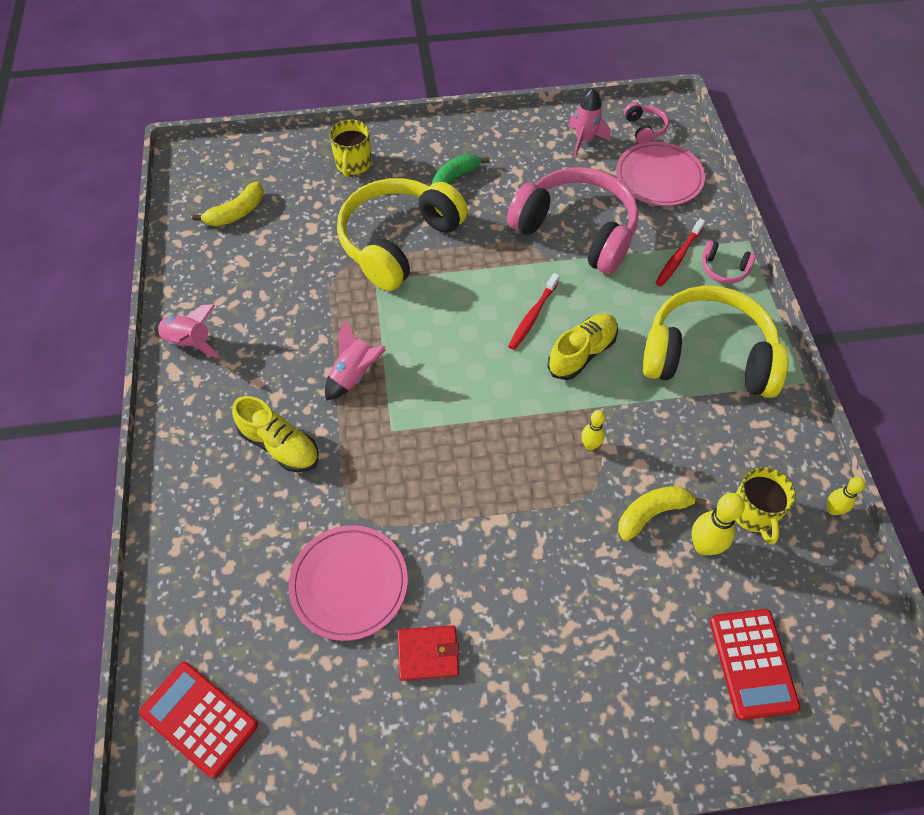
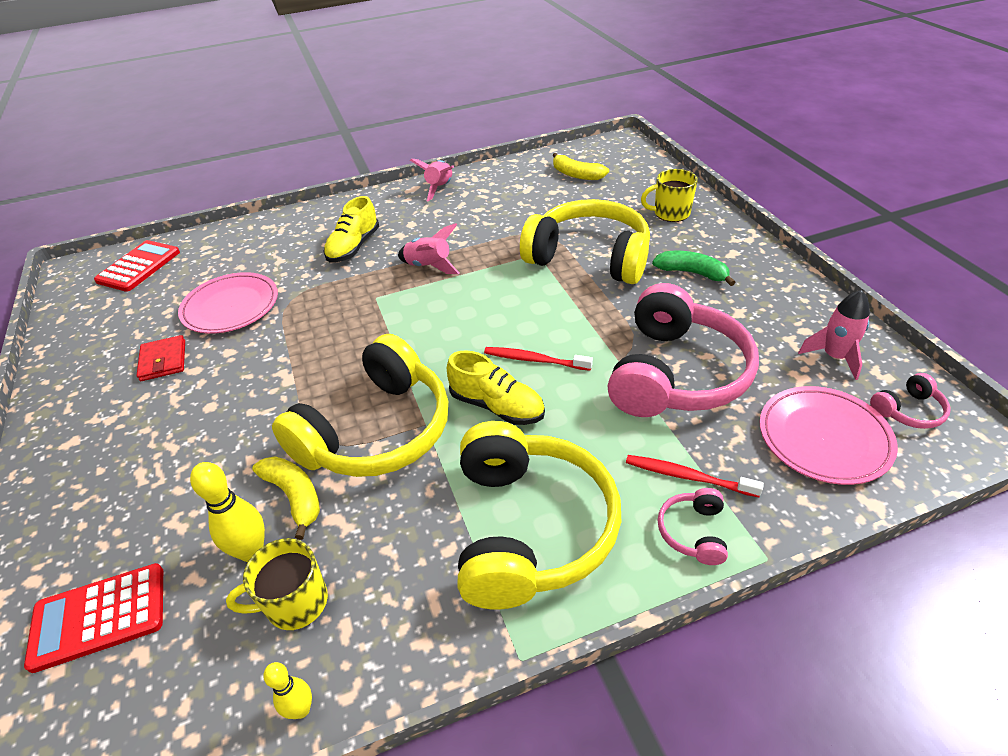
camera: 80 degrees right, 15 degrees down
yellow bowling pin [581,410,605,450] -> yellow headphones [272,334,448,477]

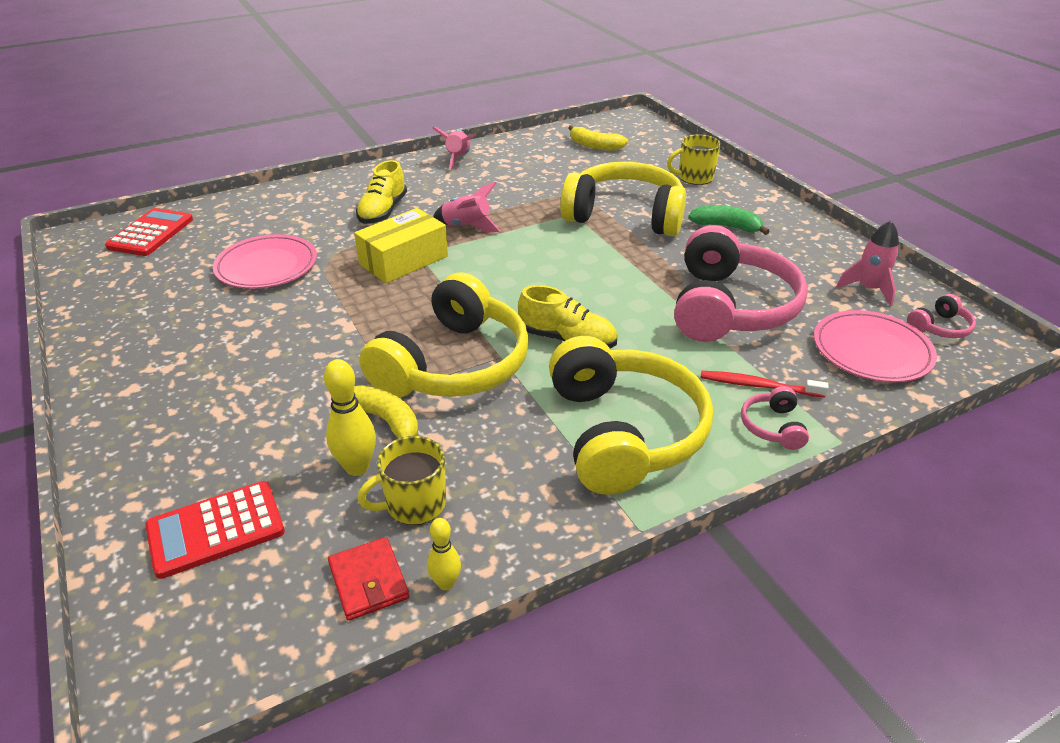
camera: 10 degrees left, 5 degrees down
red wallet [137,335,185,381] -> red wallet moved to [328,537,409,621]
red toothbrush [484,347,593,371] -> none
none -> yellow box [354,208,448,283]

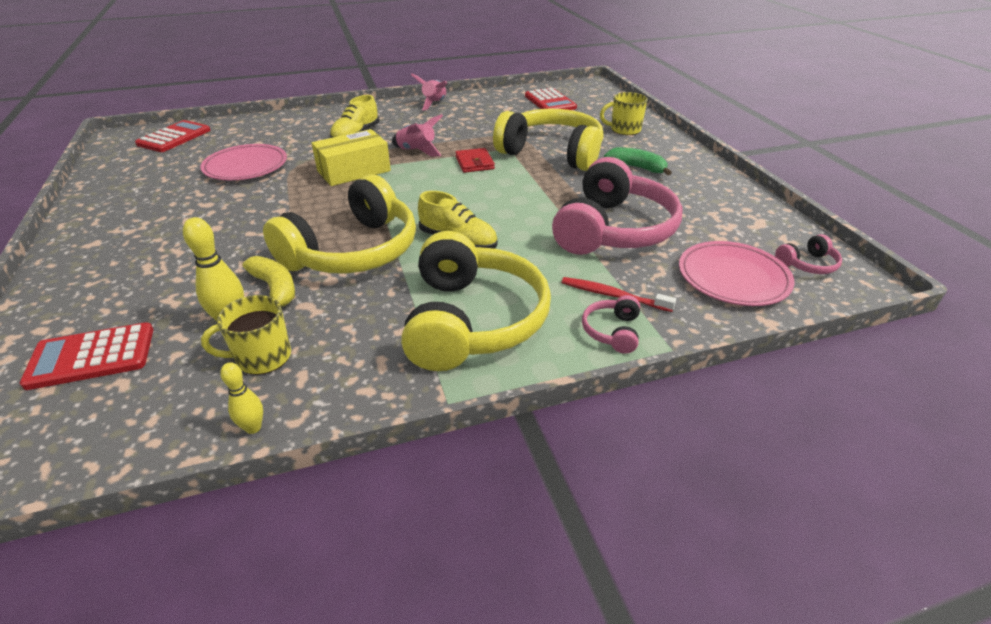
camera: 10 degrees right, 0 degrees up
red wallet [328,537,409,621] -> red wallet moved to [455,148,495,173]
yellow banana [568,125,628,151] -> red calculator [525,88,577,110]
pink rocket [836,221,899,306] -> none

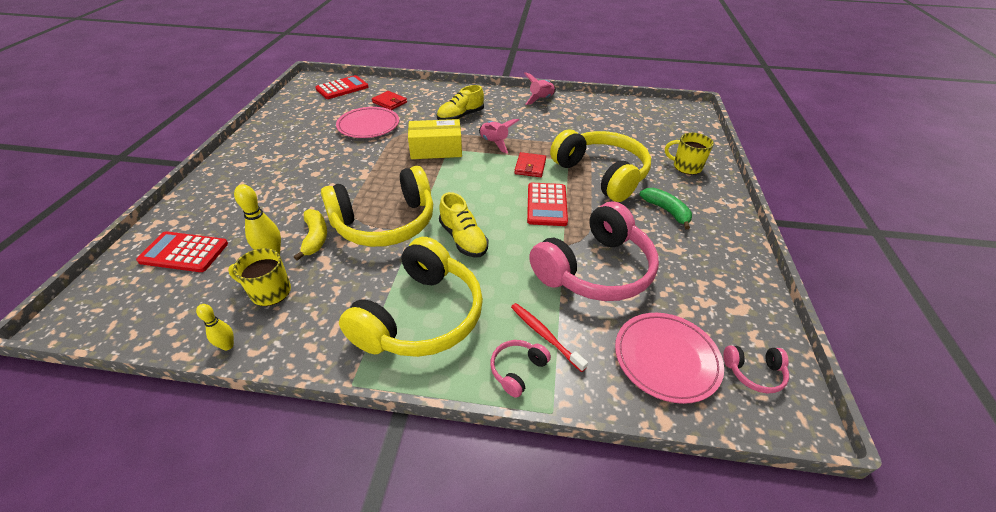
camera: 25 degrees right, 5 degrees up
red calculator [525,88,577,110] -> red calculator moved to [527,183,568,226]
none -> red wallet [372,91,407,110]

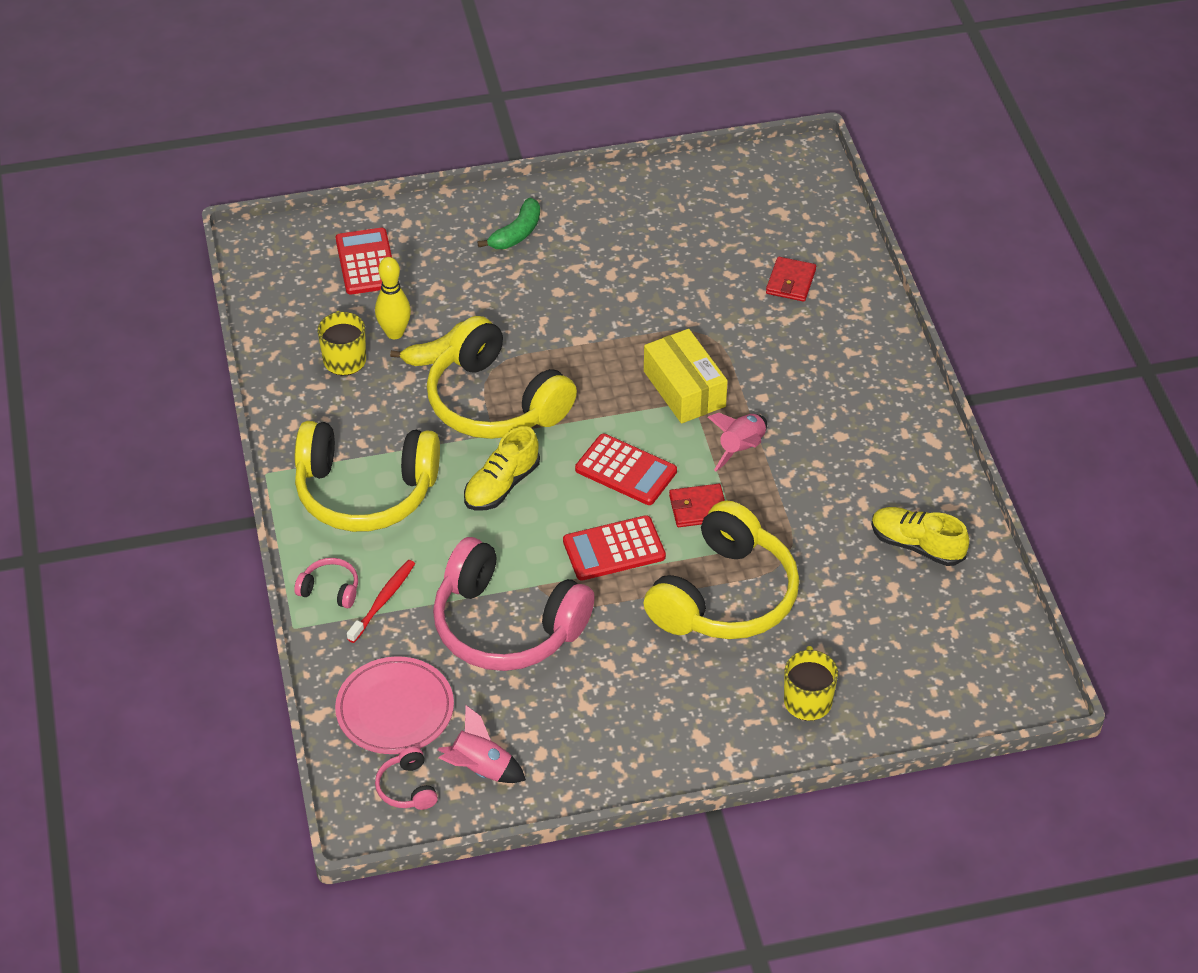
camera: 70 degrees right, 5 degrees up
yellow bowling pin [196,304,234,350] -> none
red calculator [316,75,368,99] -> red calculator moved to [575,434,677,505]
pink plate [336,107,399,138] -> none
yellow shoe [437,85,484,120] -> yellow shoe moved to [871,507,970,566]
pink rocket [524,72,556,105] -> pink rocket moved to [438,705,526,783]
green banana [640,188,692,230] -> green banana moved to [477,198,540,249]

